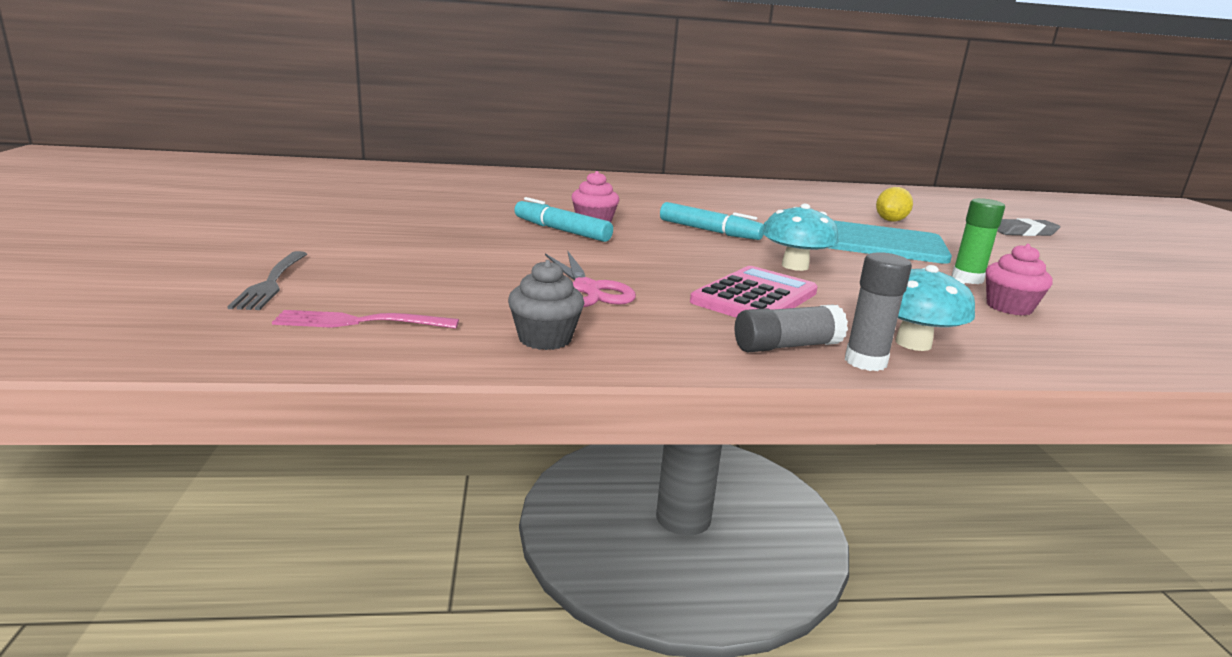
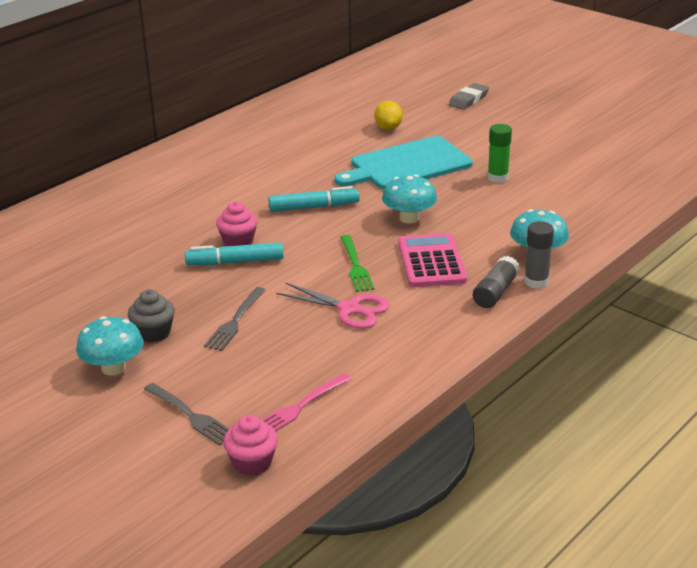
camera: 40 degrees left, 10 degrees up
grey cupcake [508,260,584,350] -> grey cupcake moved to [128,289,175,342]
pink cupcake [986,244,1053,316] -> pink cupcake moved to [223,415,278,476]
none -> turquoise mushroom [76,316,144,376]
none -> grey fork [204,287,266,351]
none -> green fork [340,235,374,292]

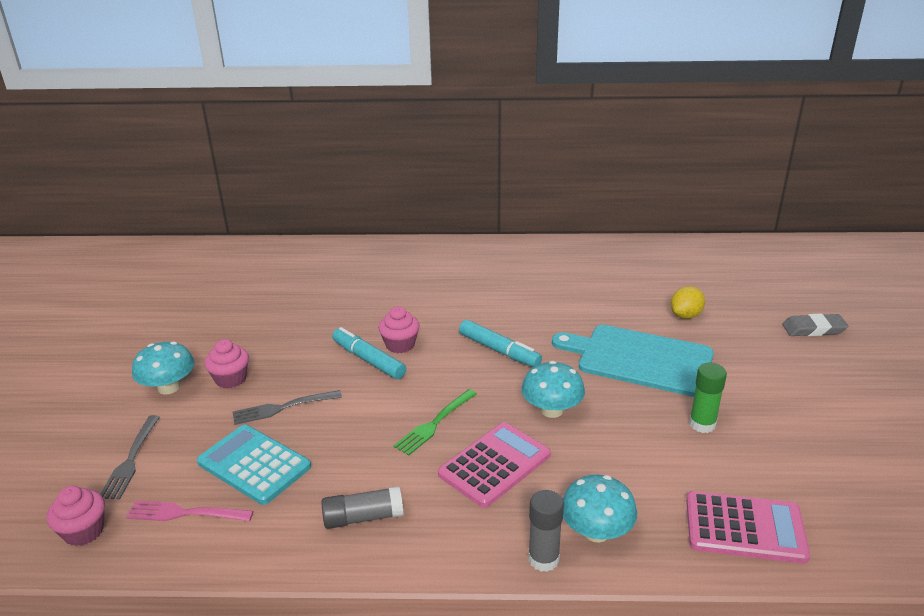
camera: 50 degrees right, 0 degrees up
grey cupcake [128,289,175,342] -> pink cupcake [205,339,249,389]
pink scissors [276,282,389,329] -> none
grey glue stick [473,256,520,308] -> grey glue stick moved to [321,486,403,529]
none -> turquoise calculator [197,425,311,505]
none -> pink calculator [686,491,810,564]

